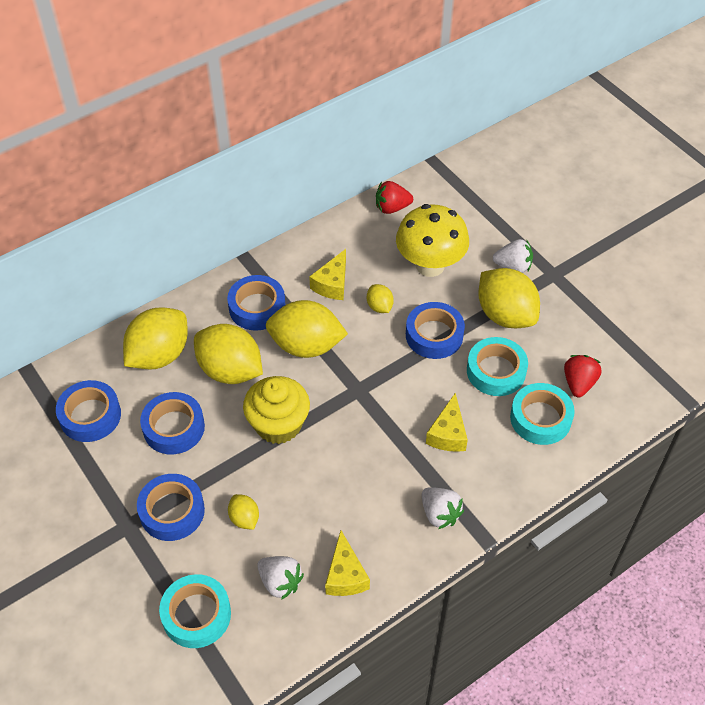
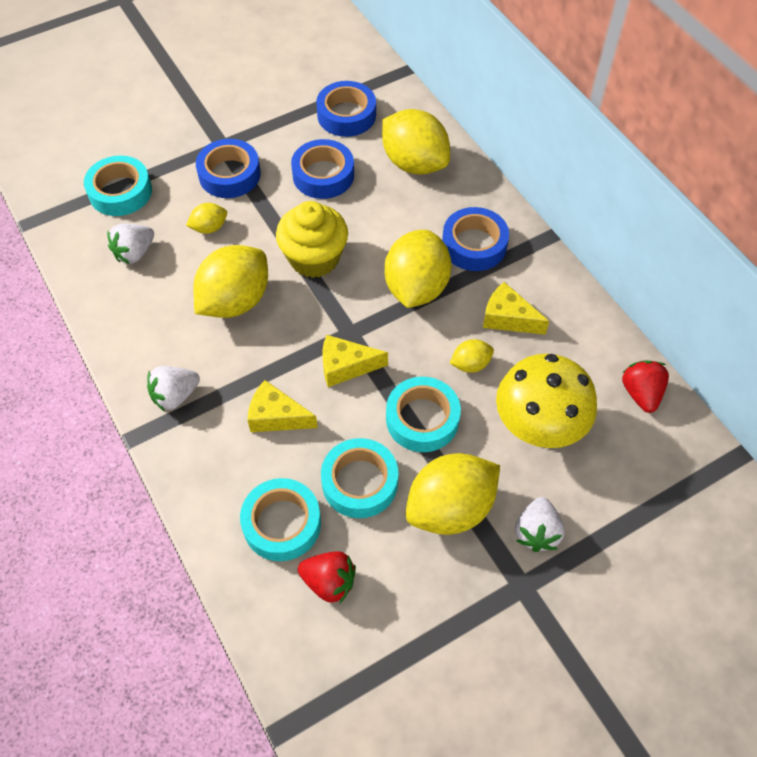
camera: 95 degrees right, 5 degrees up
yellow lemon [194,324,263,384] -> yellow lemon moved to [193,245,268,318]
yellow cheese [325,530,370,596] -> yellow cheese moved to [322,335,388,387]
blue tape [406,302,465,359] -> turquoise tape [386,377,461,452]

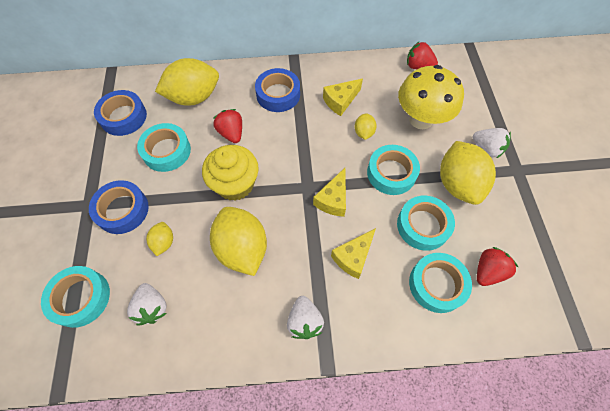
camera: 65 degrees left, 5 degrees up
blue tape [291,139,354,199] -> turquoise tape [137,123,191,172]
yellow lemon [385,230,452,308] -> none
none -> red strawberry [213,109,242,143]

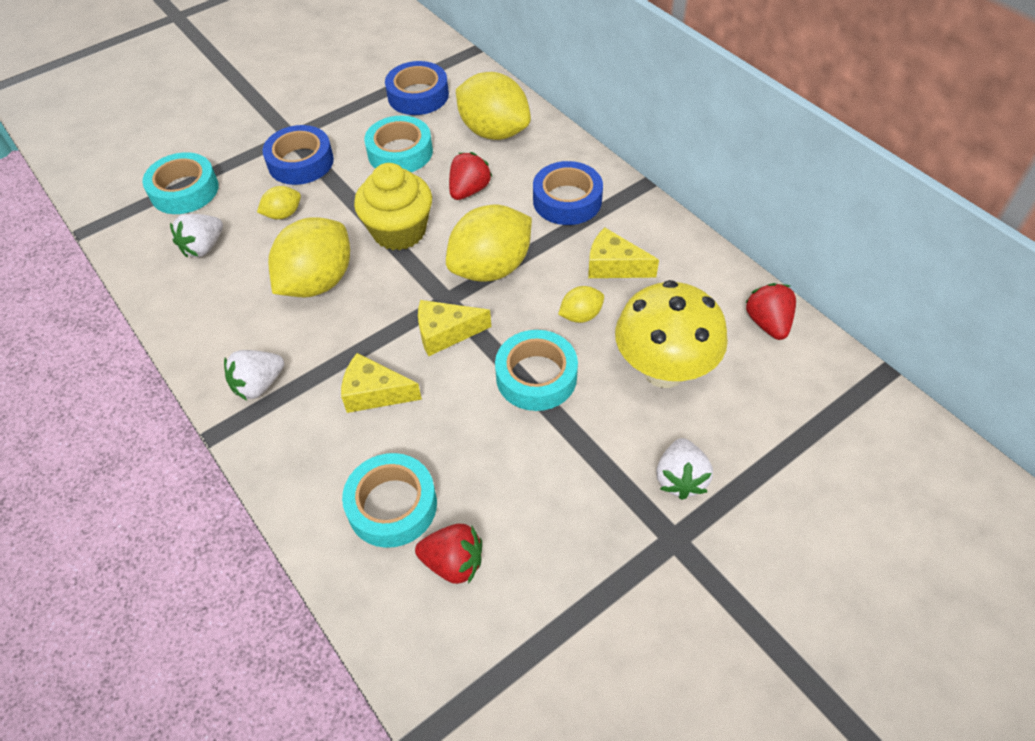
camera: 60 degrees right, 10 degrees down
turquoise tape [397,196,455,251] -> none
yellow lemon [440,141,496,205] -> yellow lemon moved to [446,205,532,282]

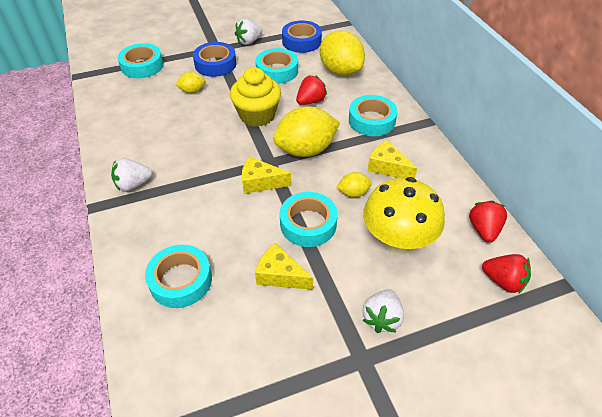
camera: 15 degrees right, 5 degrees down
white strawberry [170,214,223,258] -> white strawberry moved to [235,19,262,45]
yellow lemon [268,217,350,298] -> none
yellow cheese [341,353,422,413] -> yellow cheese moved to [255,243,313,290]
red strawberry [415,524,482,584] -> red strawberry moved to [482,254,531,294]
blue tape [533,161,603,225] -> turquoise tape [349,95,398,136]

